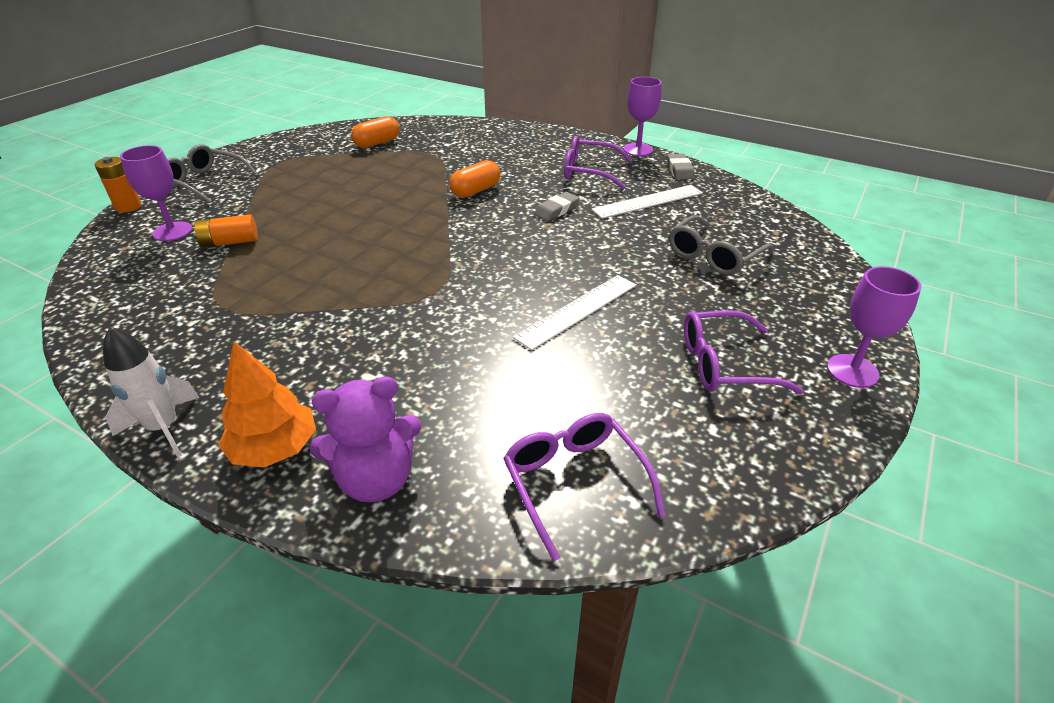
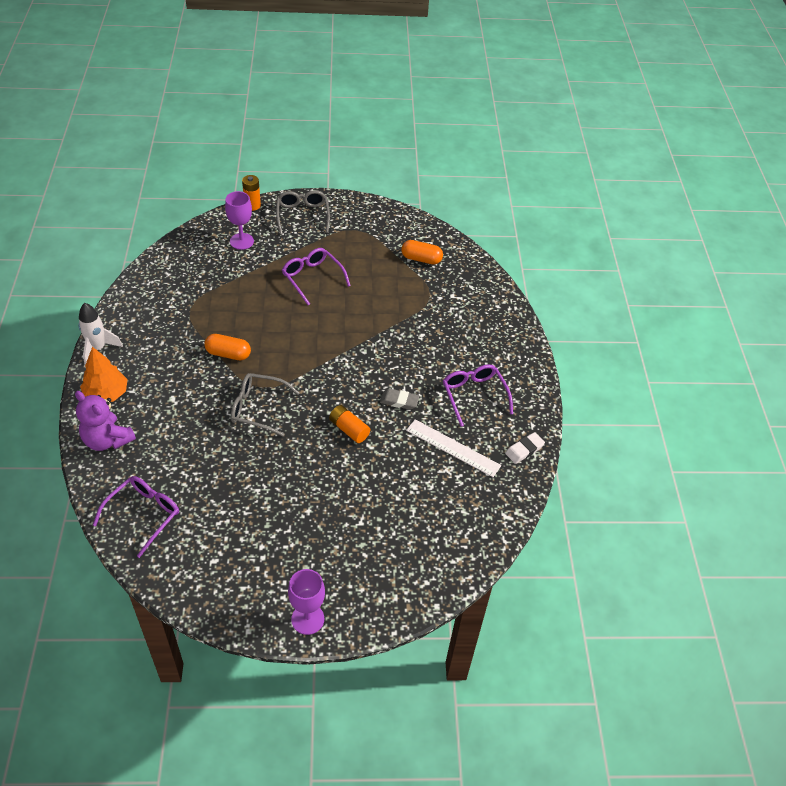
camera: 55 degrees right, 10 degrees up
orange battery [193,215,258,248] -> orange battery moved to [329,405,370,443]
orange capsule [449,160,500,198] -> orange capsule moved to [204,334,251,360]
white ruler [513,275,636,351] -> none
purple goblet [623,77,662,156] -> none
grey eraser [667,153,695,180] -> white eraser [505,432,545,464]
grey glasses [669,215,773,275] -> grey glasses moved to [231,373,299,436]
purple glasses [684,310,804,394] -> purple glasses moved to [282,248,351,305]

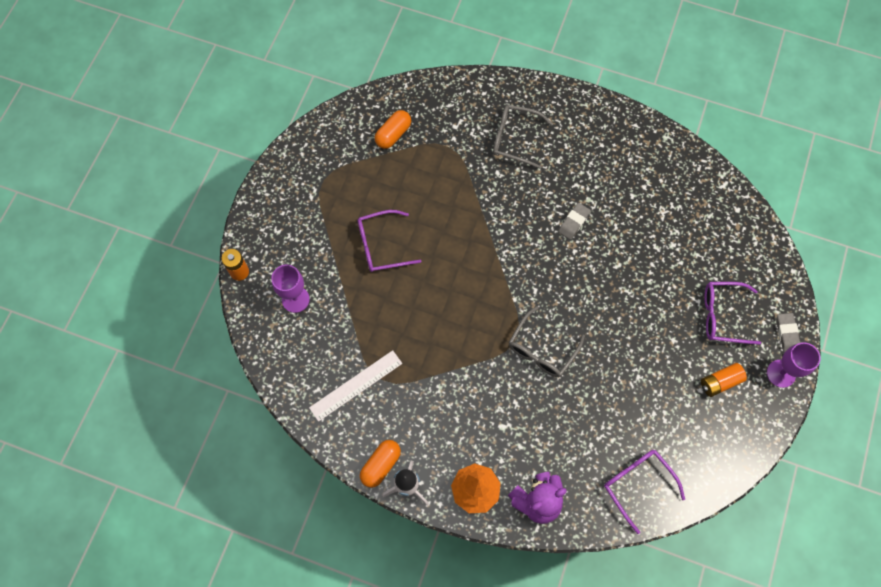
camera: 65 degrees left, 20 degrees up
orange capsule [204,334,251,360] -> orange capsule moved to [360,440,401,488]
grey glasses [276,190,330,235] -> grey glasses moved to [493,105,553,169]
orange battery [329,405,370,443] -> orange battery moved to [701,363,747,397]
white ruler [406,419,501,477] -> white ruler moved to [309,350,402,422]
purple glasses [443,364,513,427] -> purple glasses moved to [704,282,761,345]
white eraser [505,432,545,464] -> none
none -> grey eraser [776,313,800,352]

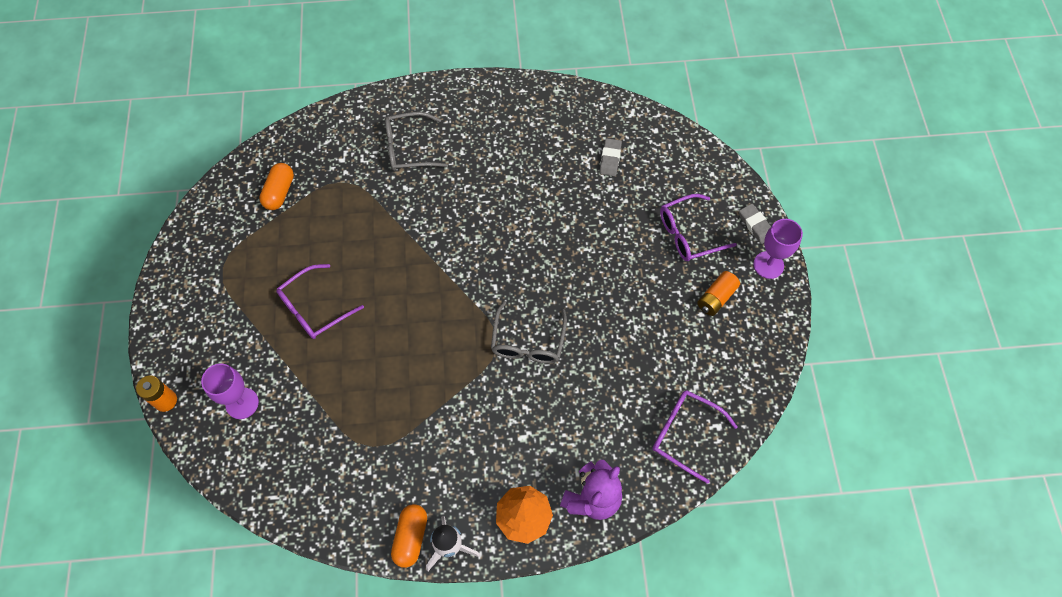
camera: 25 degrees left, 5 degrees down
white ruler [309,350,402,422] -> none
grey eraser [558,203,591,240] -> grey eraser moved to [599,138,622,176]

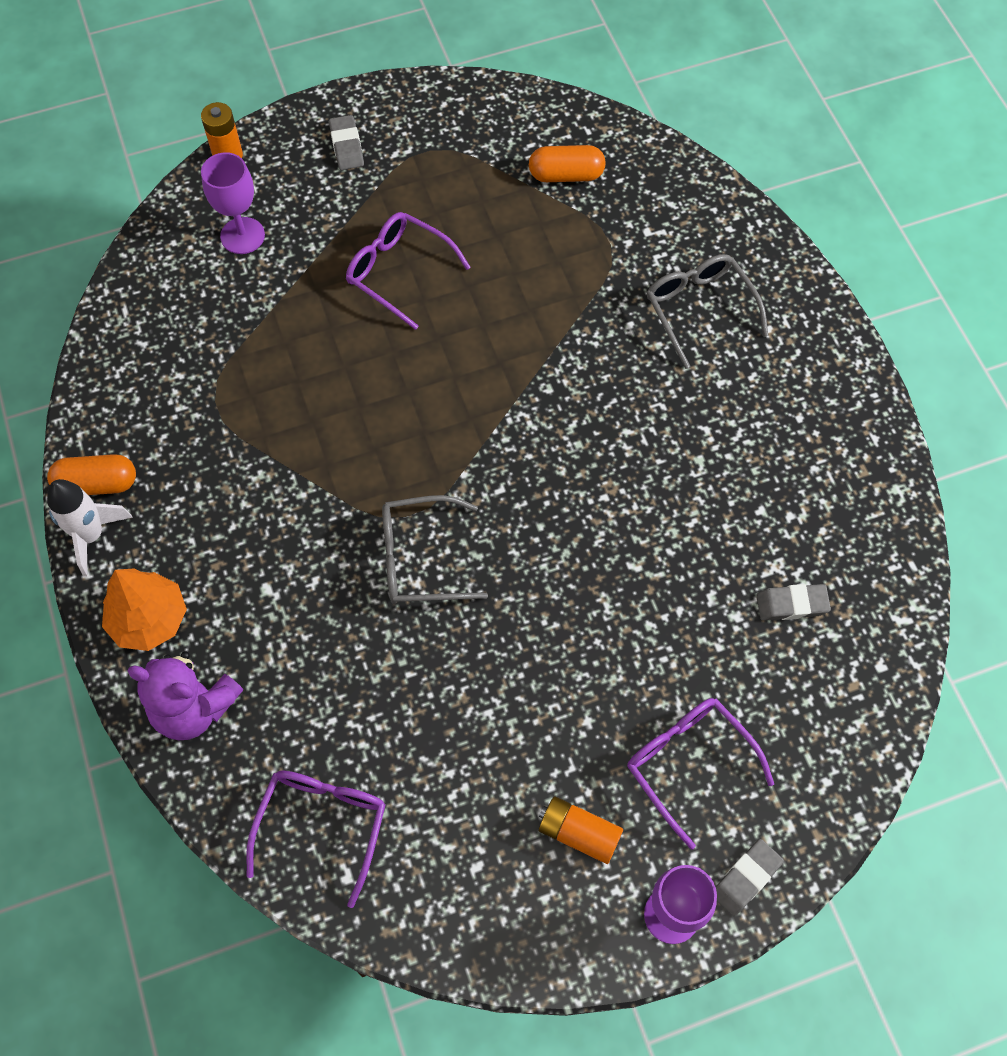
camera: 75 degrees right, 0 degrees up
none -> grey eraser [329,115,364,170]

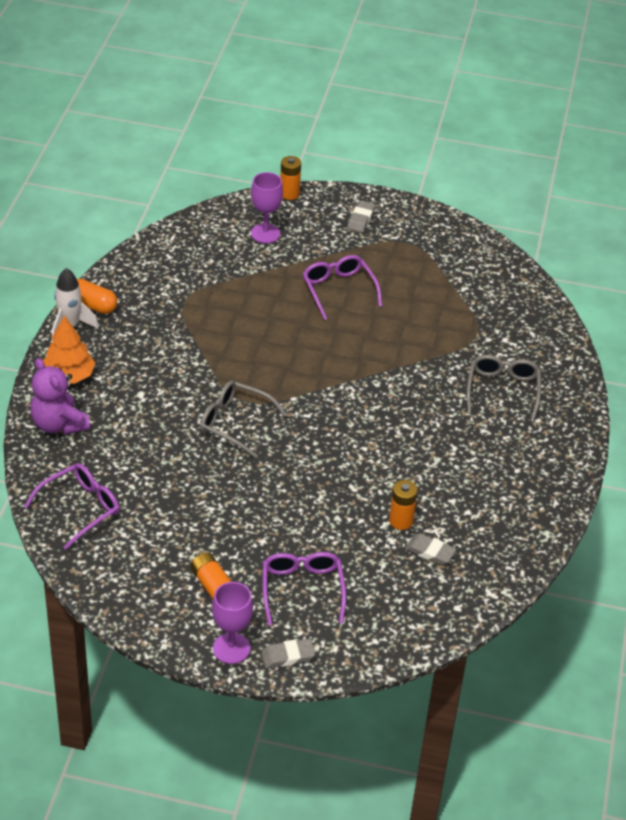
camera: 30 degrees right, 20 degrees down
orange capsule [529,145,606,182] -> none
none -> orange battery [389,480,418,530]

